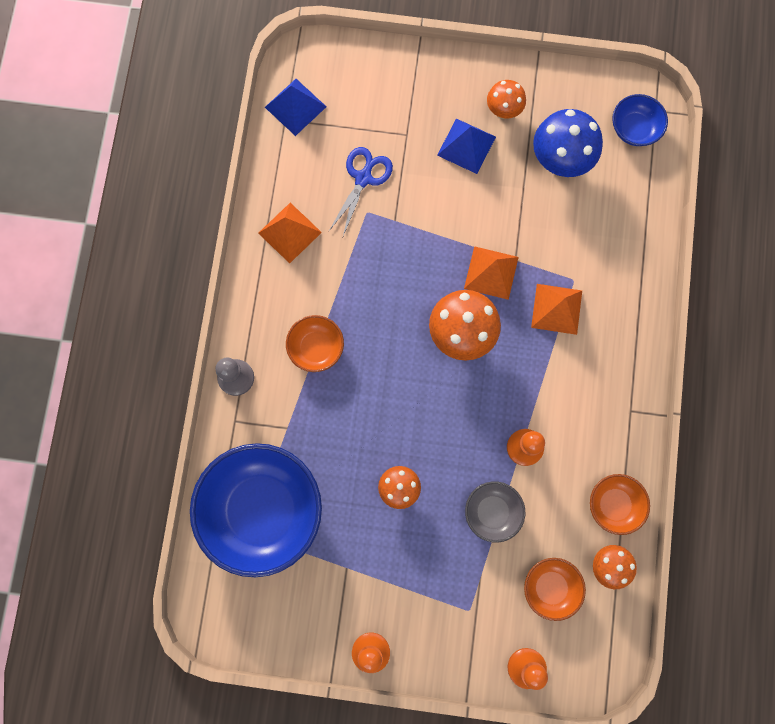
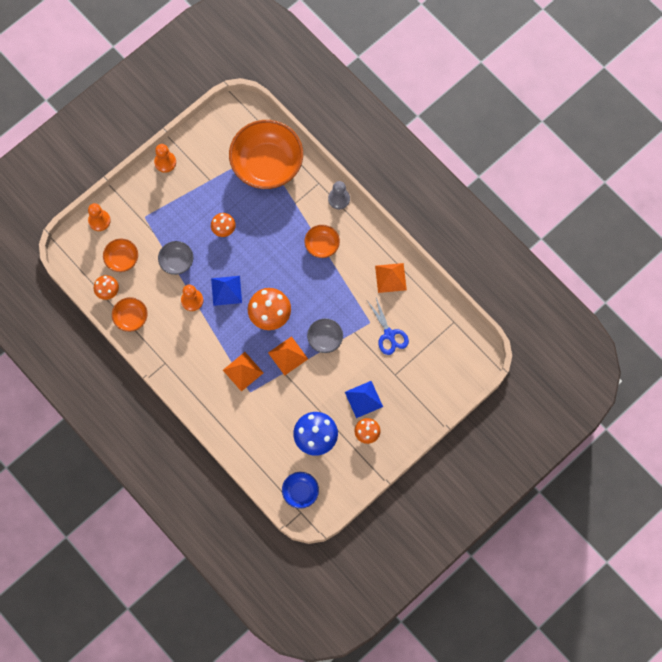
camera: 130 degrees right, 5 degrees down
blue bowl [190,443,322,577] -> orange bowl [229,120,303,189]
blue pyramid [265,79,327,136] -> blue pyramid moved to [211,276,242,306]
none -> grey bowl [307,318,343,353]

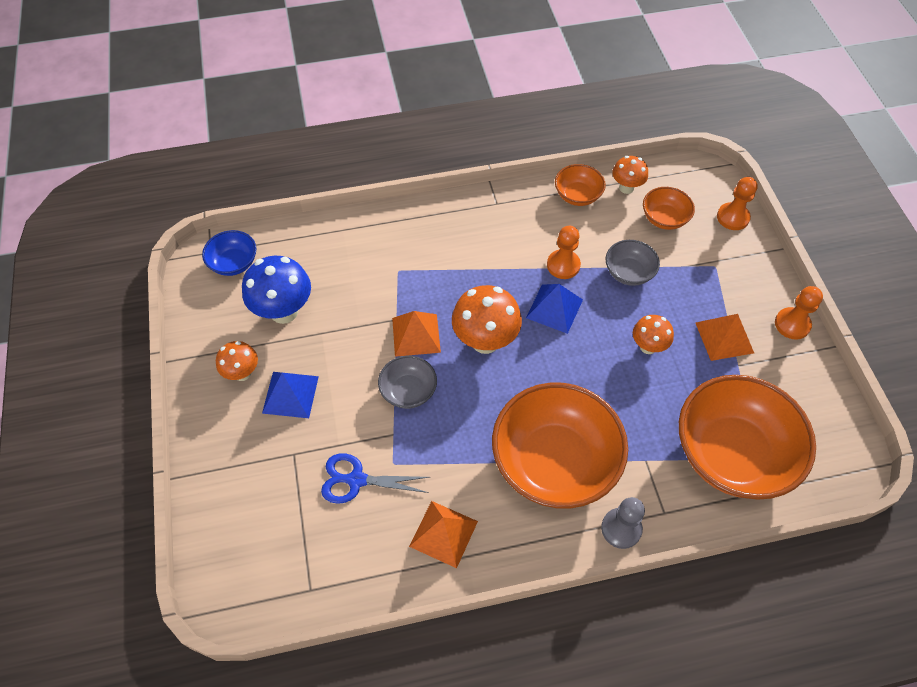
camera: 120 degrees right, 15 degrees down
orange pyramid [223,352,263,392] -> orange pyramid moved to [696,314,754,361]
orange bowl [304,225,340,258] -> orange bowl [492,383,628,509], size x2.13

